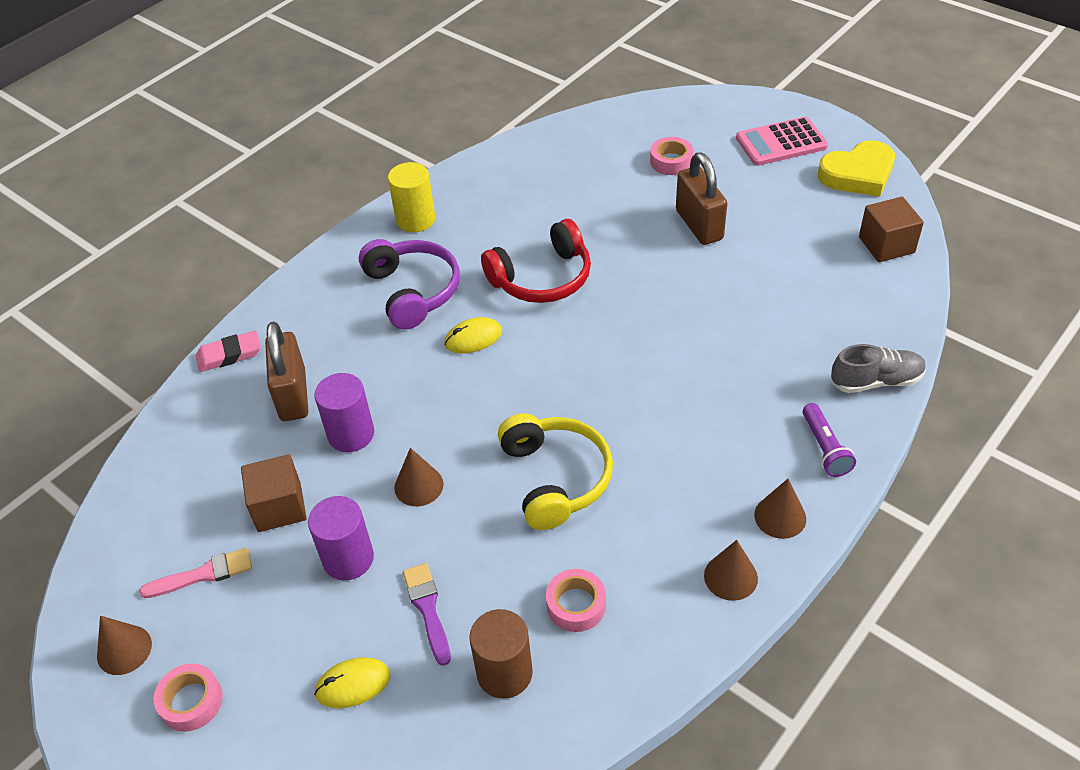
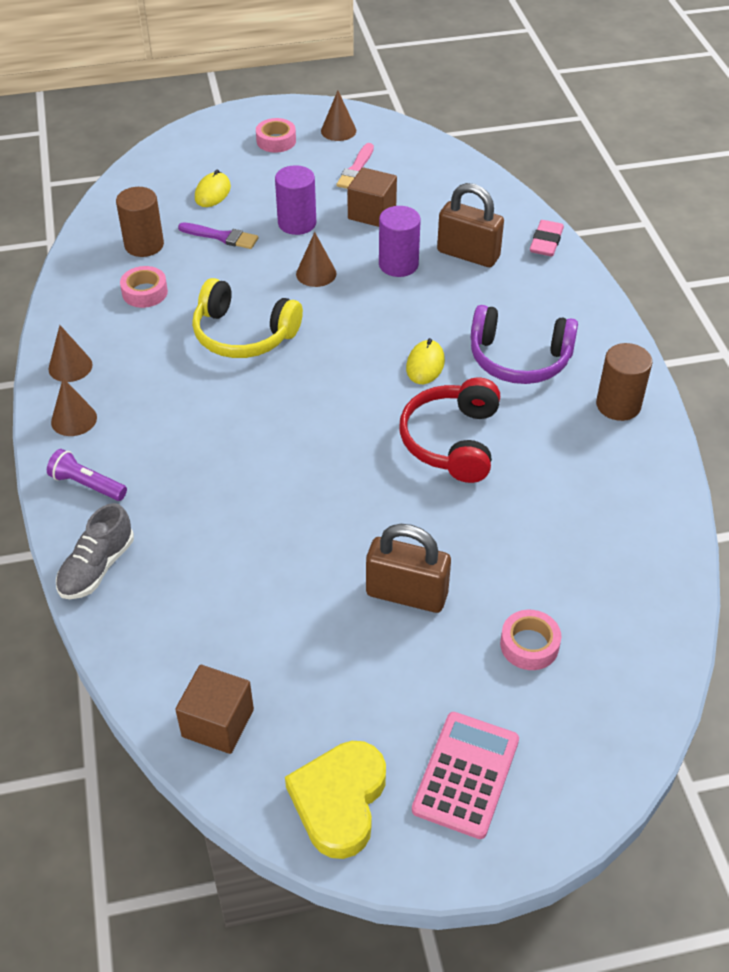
camera: 125 degrees right, 0 degrees up
yellow cylinder [388,162,435,232] -> brown cylinder [596,343,653,421]

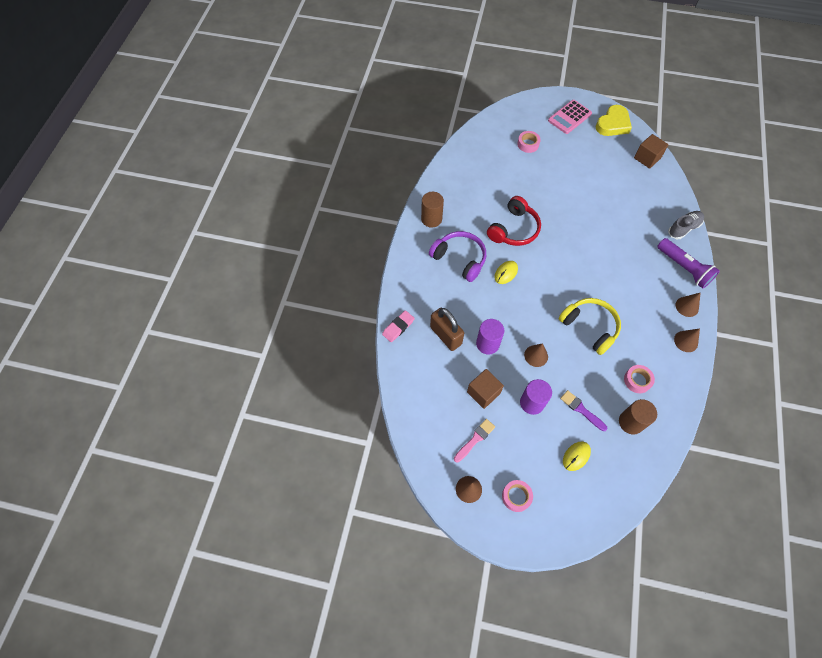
camera: 155 degrees left, 15 degrees up
purple flashlight [47,449,127,501] -> purple flashlight [657,238,720,289], size x1.63
brown padlock [366,524,451,613] -> none

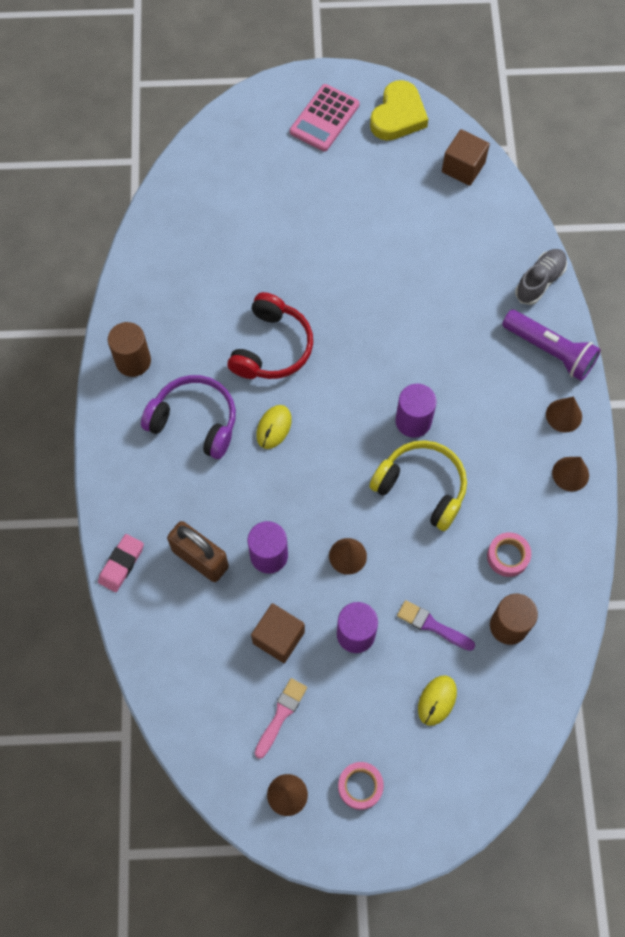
camera: 15 degrees left, 5 degrees up
pink tape [517,131,541,153] -> none
none -> purple cylinder [395,384,437,438]

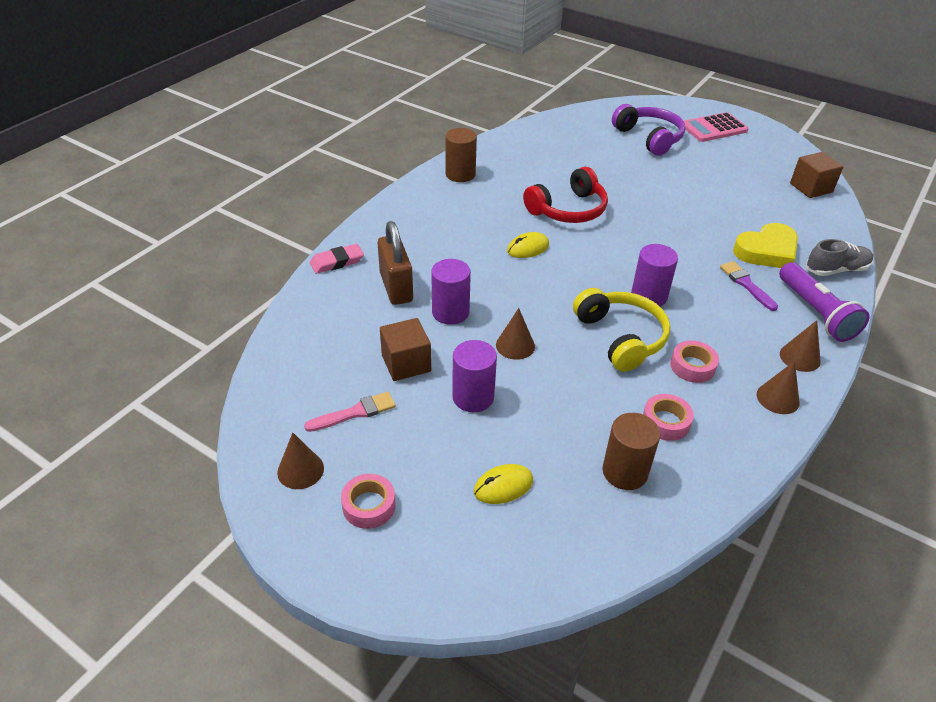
camera: 35 degrees right, 25 degrees down
purple headphones [141,375,236,459] -> purple headphones moved to [612,104,685,156]
yellow heart [370,80,428,141] -> yellow heart moved to [733,223,798,268]
purple brush [397,600,475,651] -> purple brush moved to [720,261,778,311]
none -> pink tape [670,341,719,383]

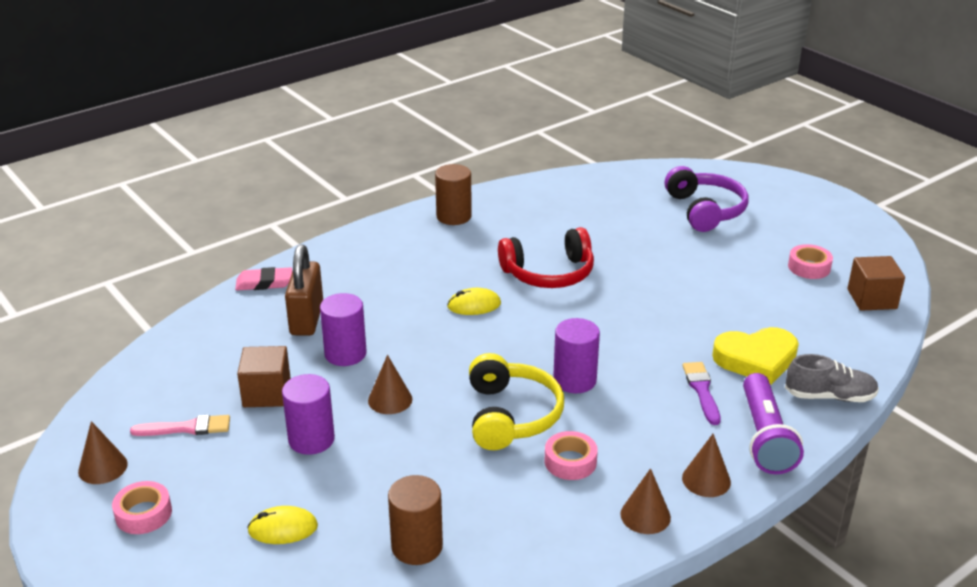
camera: 20 degrees right, 10 degrees down
pink tape [643,394,694,441] -> pink tape moved to [788,244,833,279]
pink calculator [684,112,749,142] -> none

